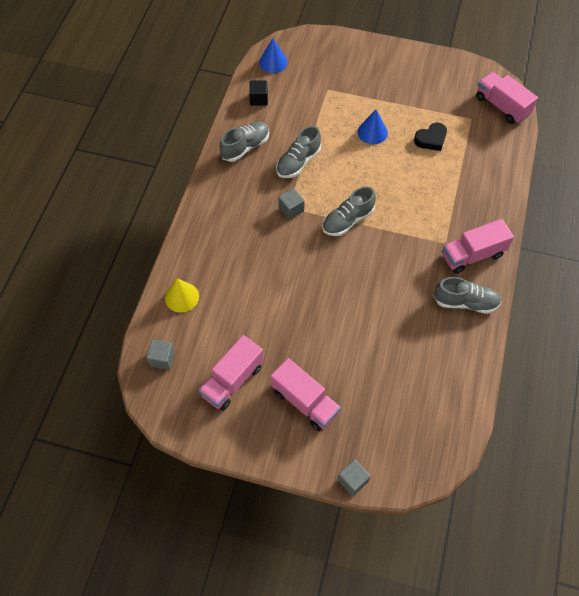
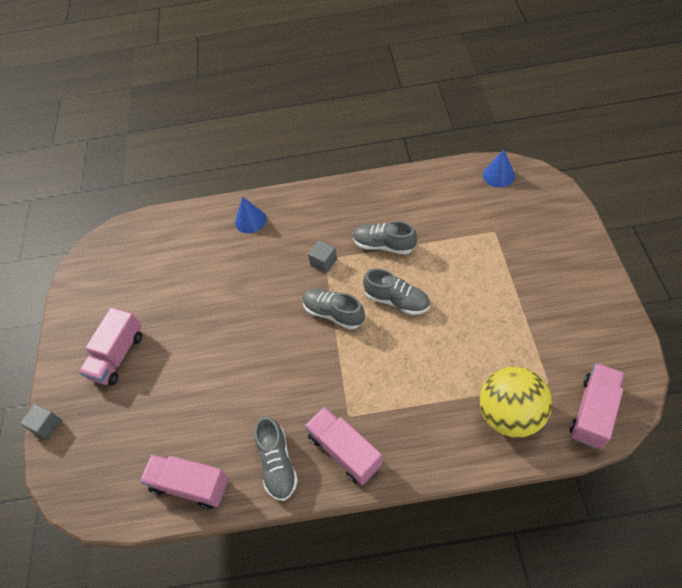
camera: 75 degrees right, 5 degrees down
grey cube [146,339,175,370] -> none
yellow cone [165,278,199,312] -> none
pink truck [198,335,264,411] -> pink truck moved to [140,454,228,509]
grey shoe [219,122,269,162] -> grey shoe moved to [363,268,430,315]
black cube [249,80,268,106] -> none
blue cone [358,110,388,144] -> blue cone moved to [235,197,266,233]
black heart [414,123,447,151] -> none
none -> yellow ball [479,366,552,438]

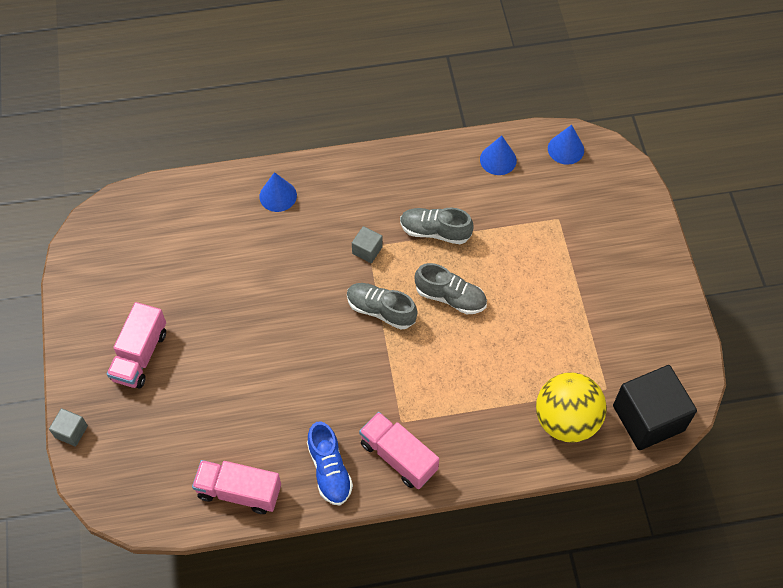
camera: 10 degrees left, 5 degrees up
grey shoe [254,416,298,501] -> blue shoe [307,421,353,505]
pink truck [570,363,625,449] -> black cube [613,365,697,450]
none -> blue cone [480,135,517,175]

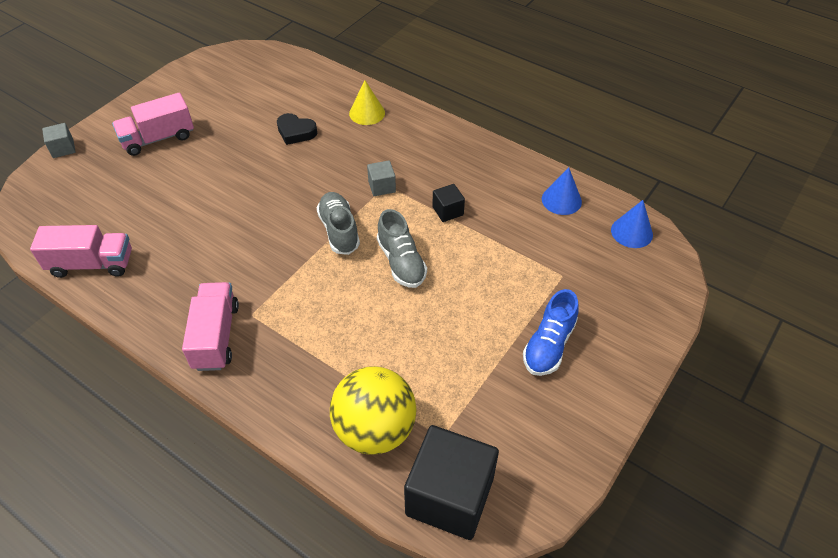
camera: 45 degrees right, 10 degrees down
pink truck [192,460,281,514] -> pink truck turned 120 degrees clockwise [30,225,132,278]
blue cone [259,172,297,212] -> yellow cone [349,80,385,125]
blue shoe [307,421,353,505] -> blue shoe moved to [523,289,579,376]
grey shoe [400,208,473,244] -> black cube [432,184,465,222]
none -> black heart [277,113,317,145]

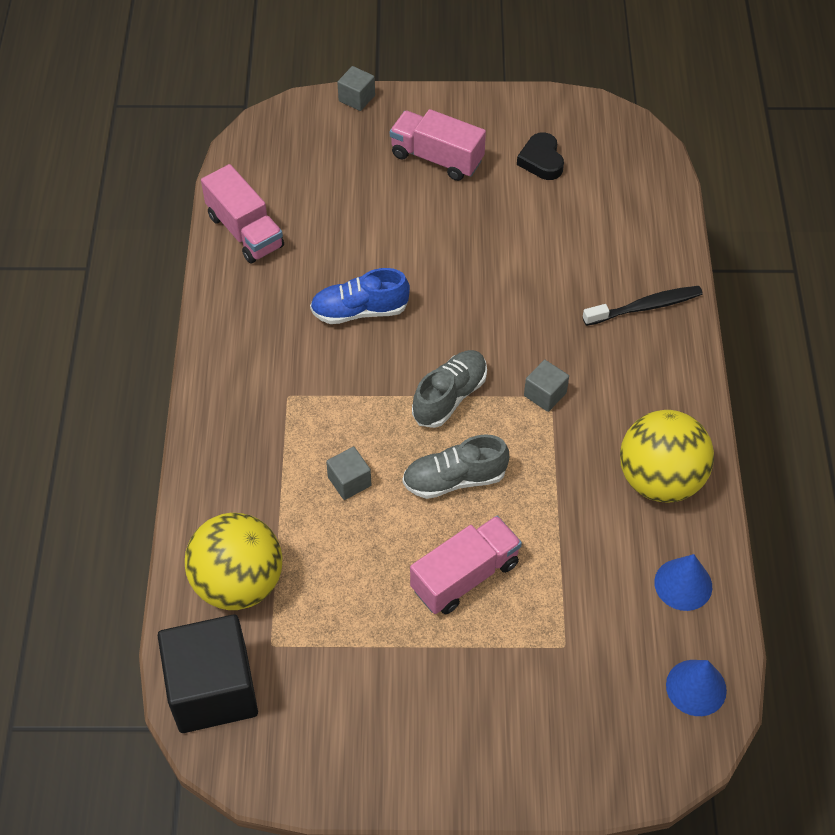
camera: 55 degrees right, 5 degrees up
pink truck [182,282,239,371] -> pink truck moved to [410,516,522,614]
black heart [277,113,317,145] -> black heart moved to [517,132,564,180]
yellow cone [349,80,385,125] -> black toothbrush [583,286,703,326]
grey shoe [377,209,427,288] -> grey shoe turned 45 degrees clockwise [402,434,509,499]
black cube [432,184,465,222] -> none
blue shoe [523,289,579,376] -> blue shoe moved to [310,268,410,324]
none -> grey cube [326,447,371,500]
none -> yellow ball [620,410,714,503]

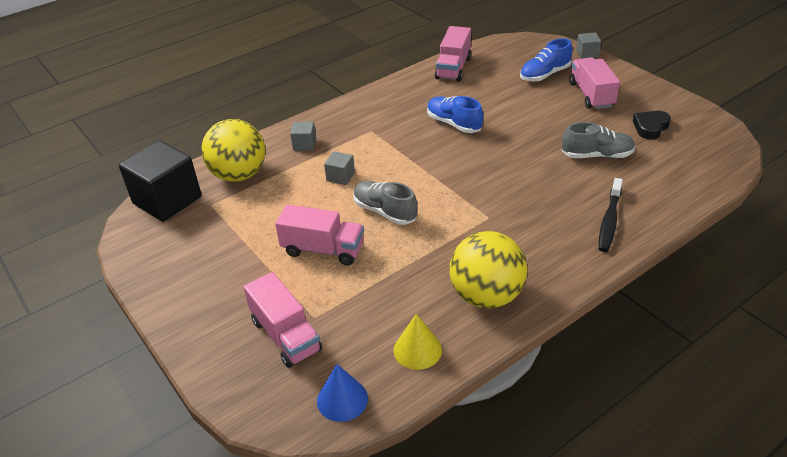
camera: 55 degrees right, 15 degrees down
grey shoe [412,350,487,428] -> grey shoe moved to [562,122,636,158]
grey cube [524,360,569,412] -> grey cube moved to [290,122,316,151]
black toothbrush [583,286,703,326] -> black toothbrush turned 75 degrees clockwise [599,178,623,252]
blue cone [654,554,712,611] -> yellow cone [394,314,442,370]
none -> pink truck [244,272,322,368]
none -> blue shoe [520,38,573,82]

